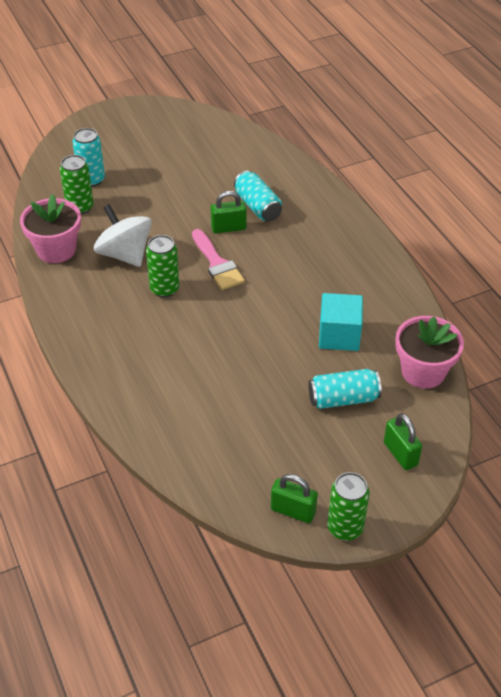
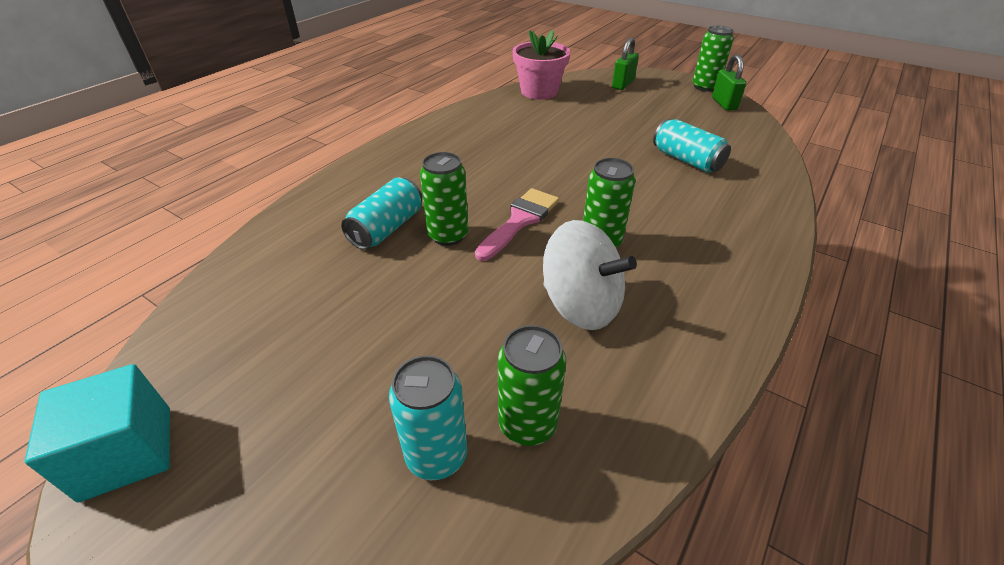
camera: 120 degrees left, 5 degrees down
pink flower pot [20,194,81,263] -> none
white spinning top [94,204,152,267] -> white spinning top turned 75 degrees counterclockwise [543,220,637,330]
green padlock [210,191,247,233] -> green can [420,152,468,246]
turquoise can [308,369,382,409] -> turquoise can moved to [653,119,731,173]
turquoise cube [319,293,363,351] -> turquoise cube moved to [25,364,170,503]

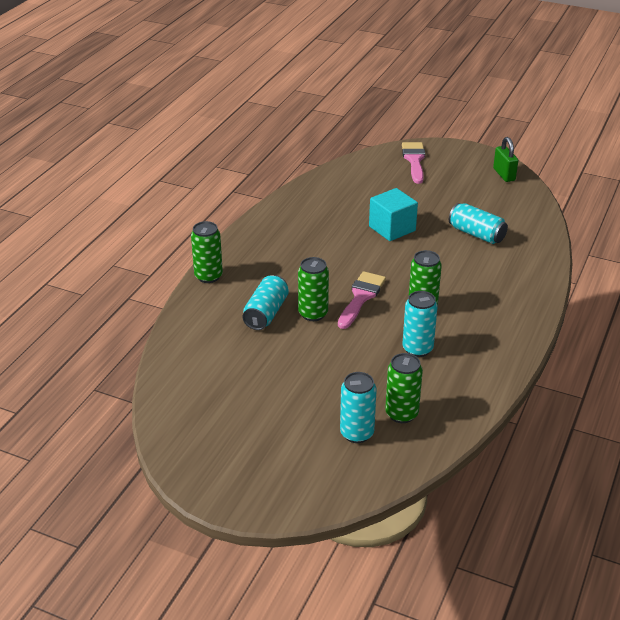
camera: 10 degrees left, 5 degrees down
turquoise cube [25,364,170,503] -> turquoise cube moved to [369,188,418,241]
pink flower pot [512,30,570,100] -> none
white spinning top [543,220,637,330] -> turquoise can [403,291,438,357]
green padlock [612,38,639,90] -> pink brush [402,142,425,184]
green can [692,26,734,92] -> green can moved to [191,221,223,283]

